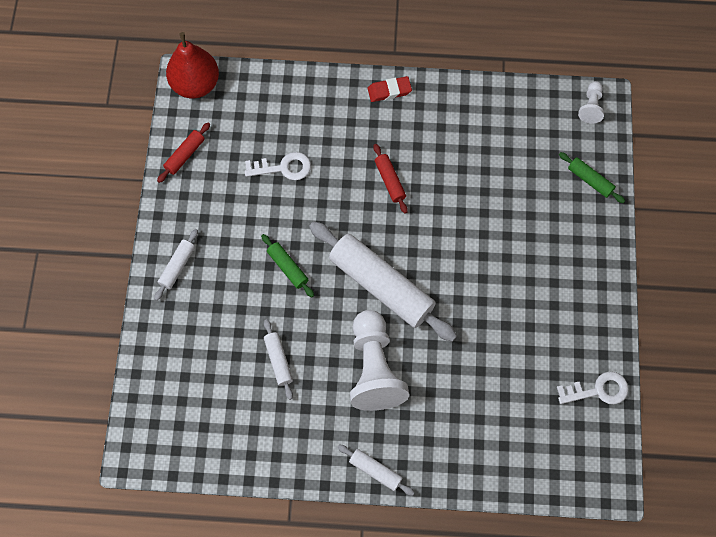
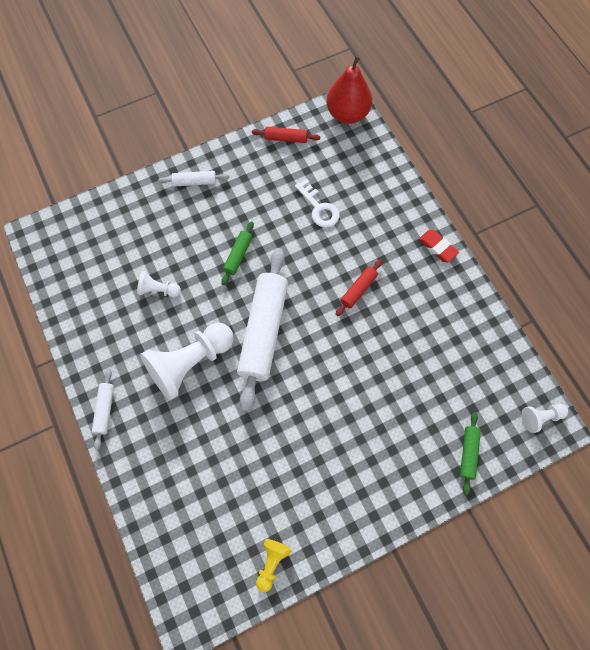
camera: 60 degrees right, 0 degrees up
white rolling pin [264,319,293,400] -> white pawn [137,271,181,297]
white key [557,372,629,404] -> yellow pawn [256,539,291,592]

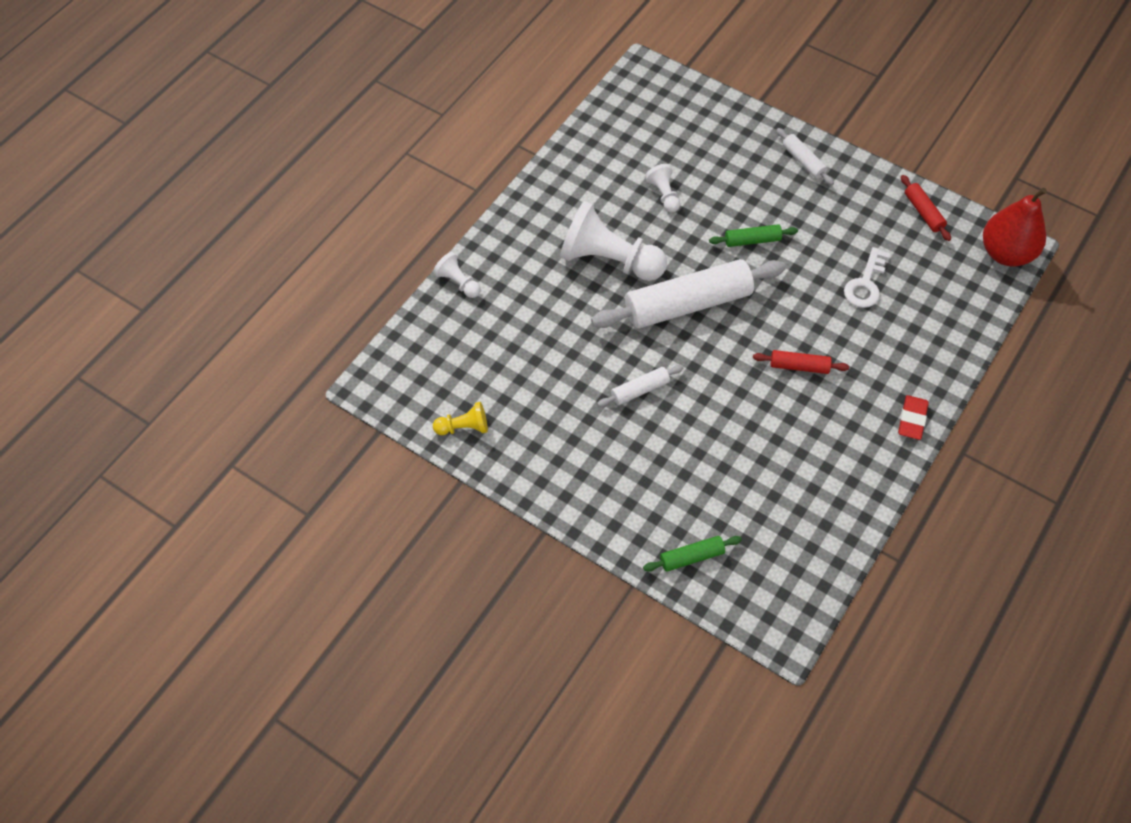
camera: 60 degrees right, 10 degrees down
white rolling pin [92,369,114,450] -> white rolling pin moved to [597,365,683,407]
white pawn [521,404,568,433] -> white pawn moved to [433,252,481,298]

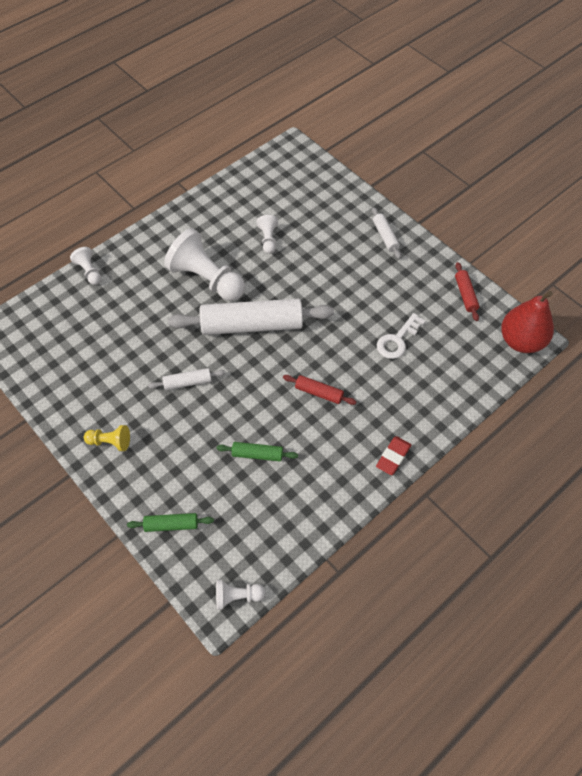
camera: 15 degrees right, 0 degrees up
yellow pawn [433,402,488,435] -> yellow pawn moved to [84,425,130,451]
green rolling pin [709,224,798,247] -> green rolling pin moved to [217,442,298,462]
none -> white pawn [216,579,265,610]

